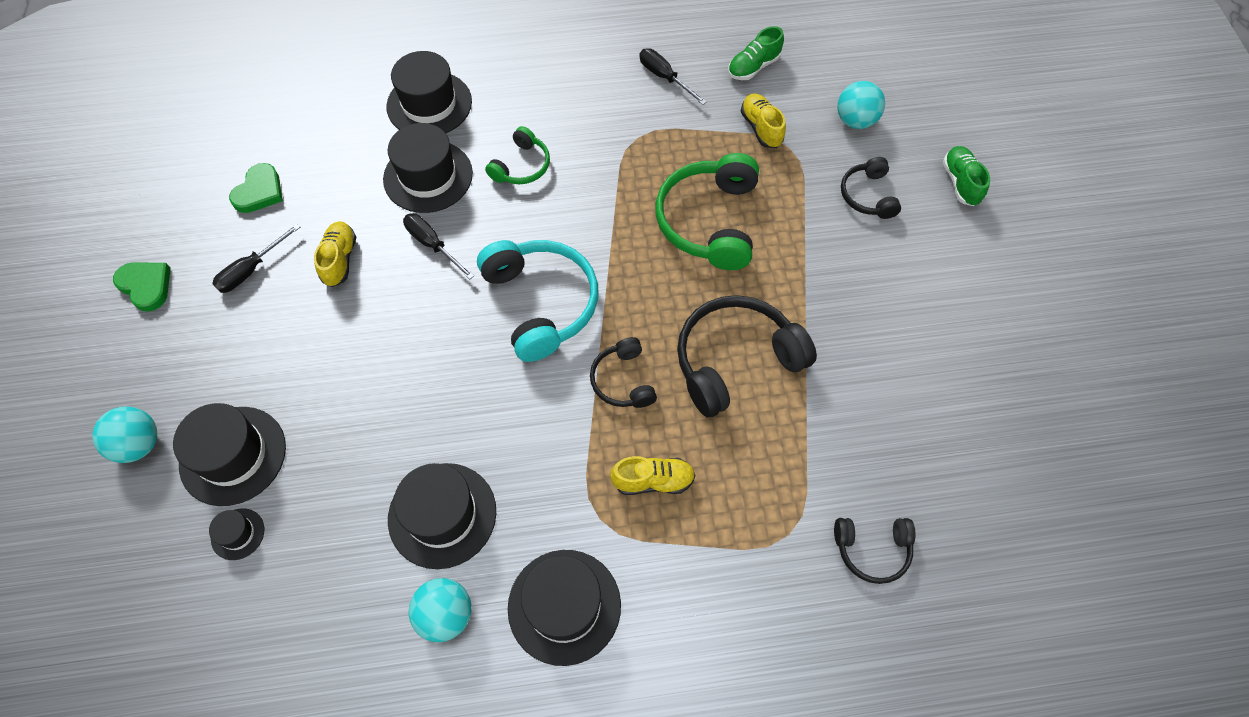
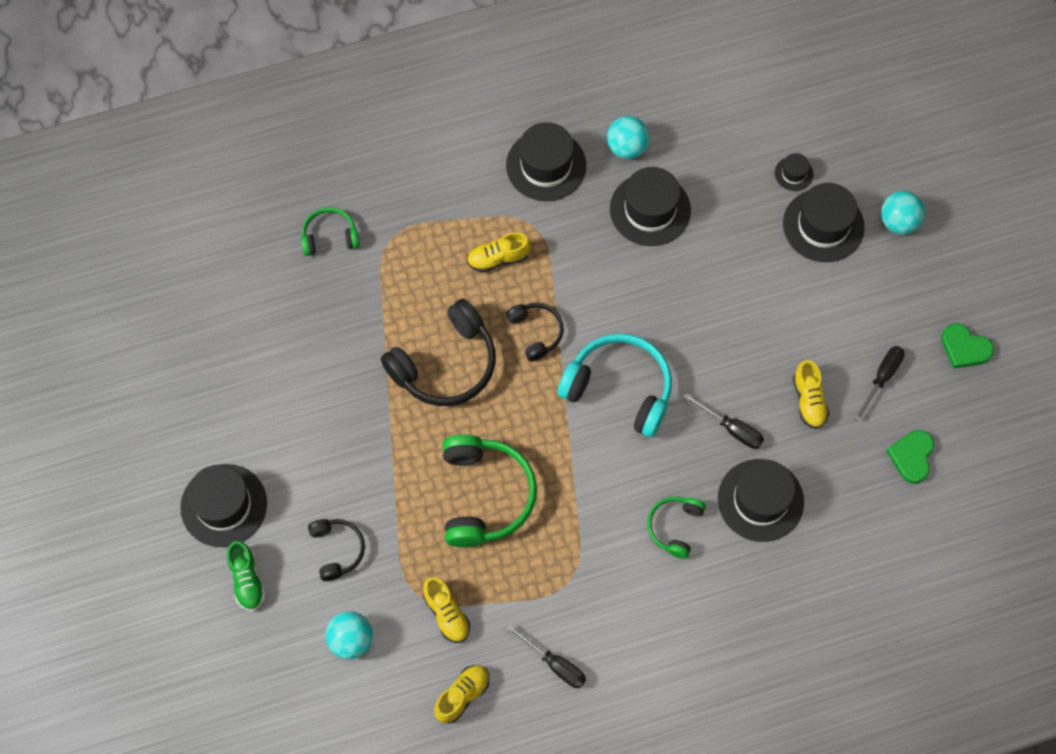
camera: 170 degrees right, 5 degrees up
black hat [386,51,472,133] -> black hat moved to [180,464,267,547]
turquoise headphones [477,240,598,362] -> turquoise headphones turned 150 degrees clockwise [557,334,672,437]
green shoe [728,26,784,80] -> yellow shoe [434,665,489,723]
black headphones [834,518,916,584] -> green headphones [301,207,359,256]

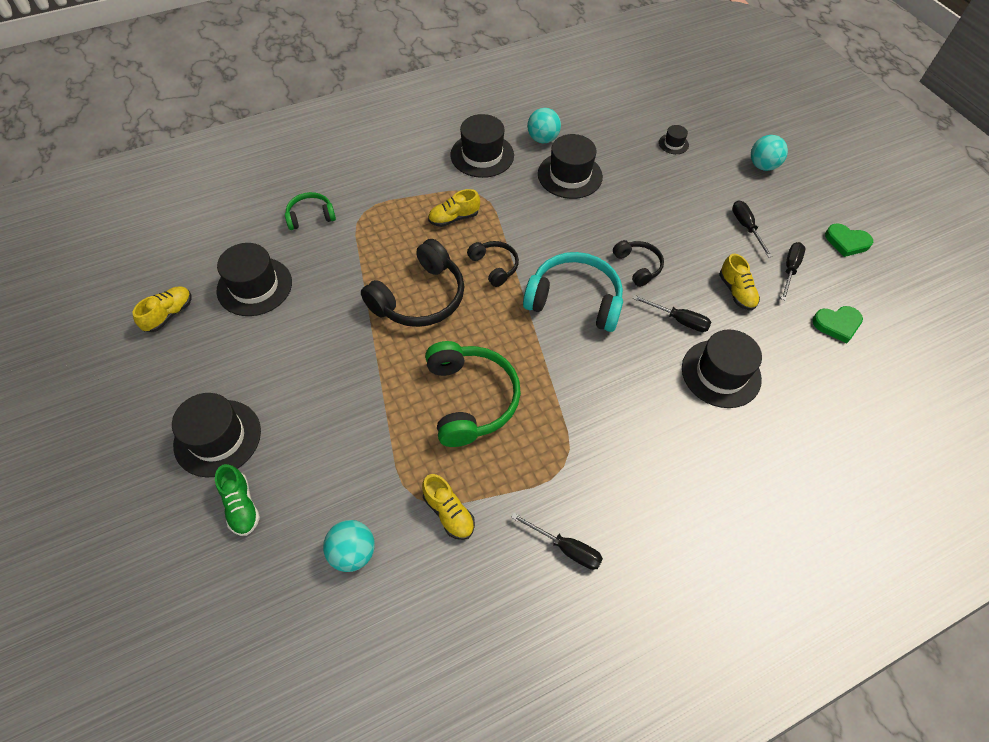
camera: 10 degrees left, 10 degrees down
black headphones [308,519,365,581] -> black headphones moved to [613,240,664,287]
yellow shoe [434,665,489,723] -> yellow shoe moved to [132,287,192,332]
green headphones [647,497,706,559] -> none
black hat [783,183,865,262] -> black hat moved to [216,243,292,316]
green heart [886,430,934,484] -> green heart turned 105 degrees counterclockwise [812,306,863,343]
none -> black screwdriver [732,200,773,258]

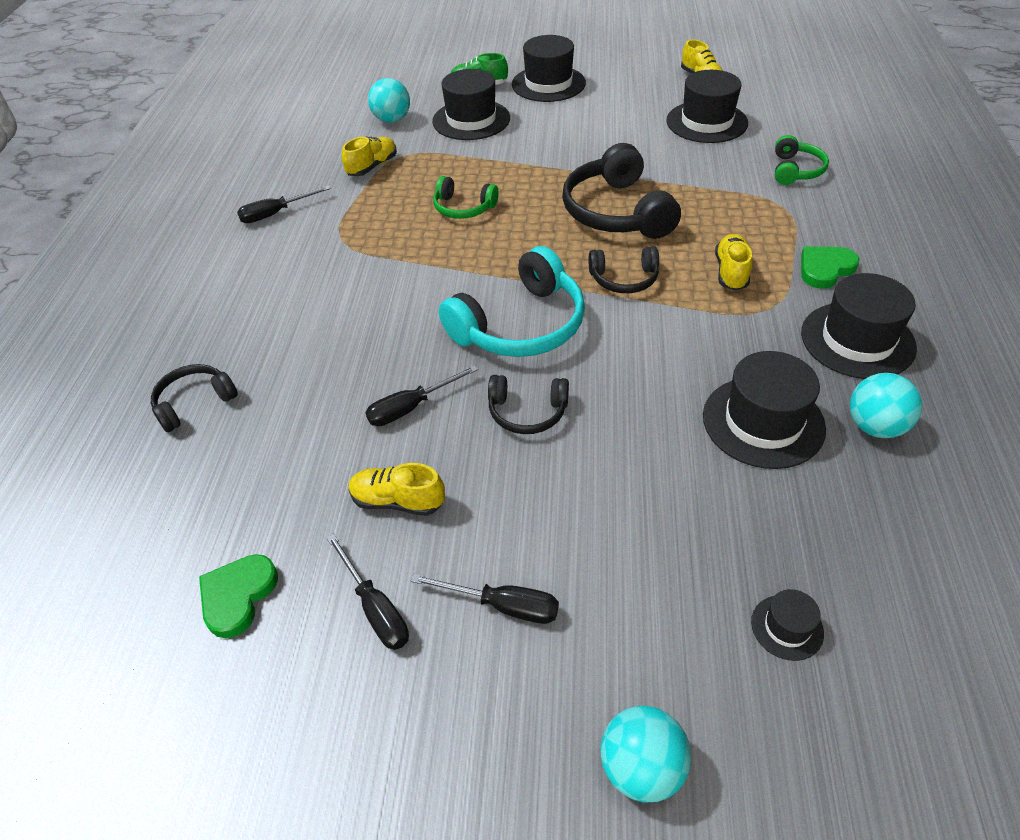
camera: 125 degrees right, 10 degrees down
yellow shoe [422,474,475,540] -> yellow shoe turned 135 degrees clockwise [342,137,397,176]
green headphones [425,341,521,447] -> green headphones [433,176,499,219], size x0.55
black hat [682,329,762,408] -> black hat moved to [432,69,510,140]
green heart [825,224,873,257] -> green heart moved to [801,246,859,289]
none -> black headphones [151,364,238,432]

